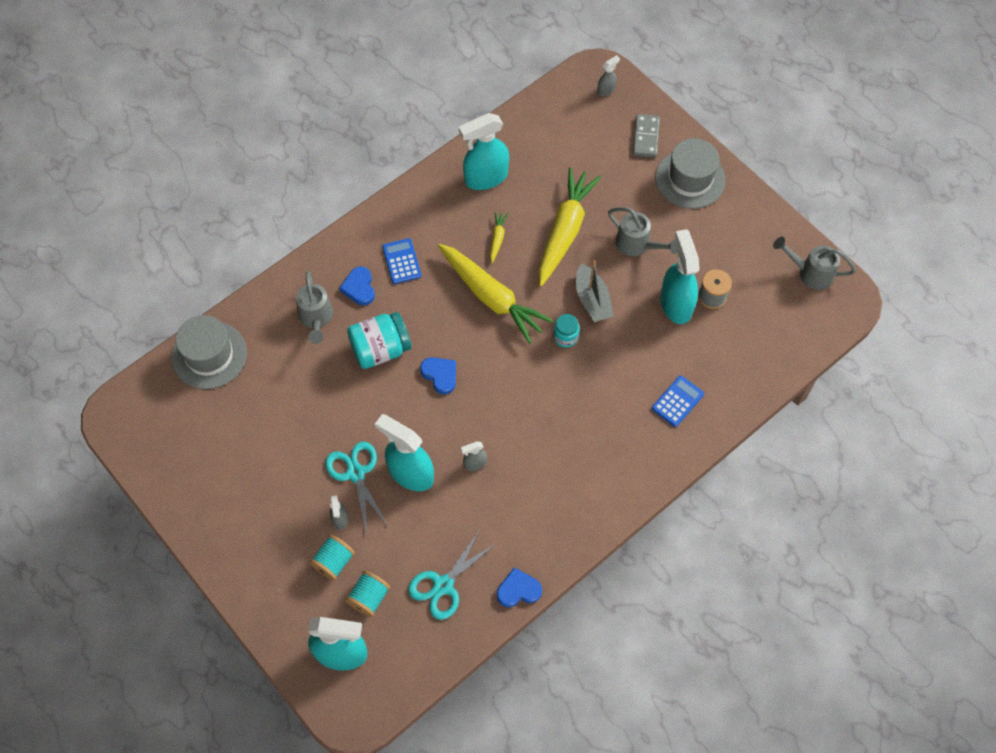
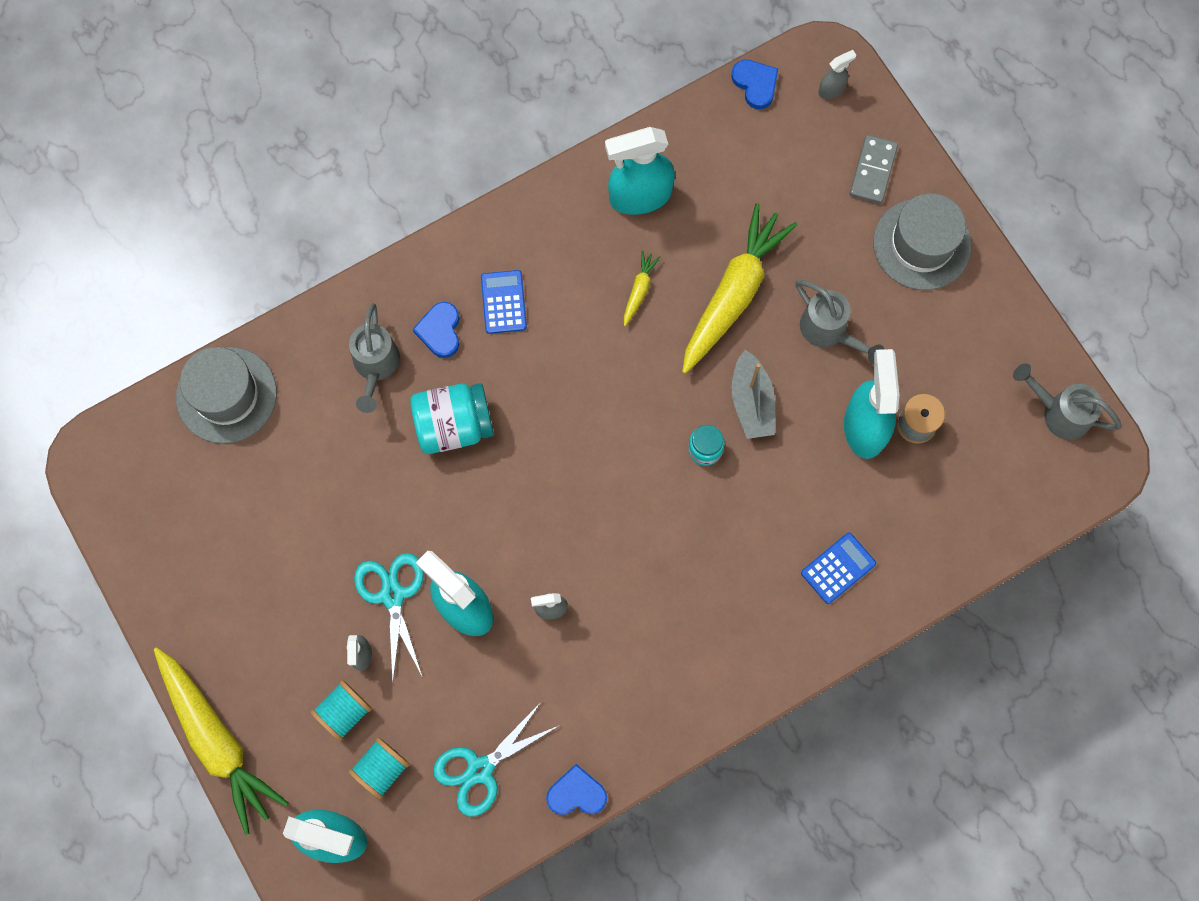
camera: 10 degrees right, 10 degrees up
blue heart [420,357,456,394] -> blue heart moved to [731,60,778,109]
yellow carrot [438,244,553,344] -> yellow carrot moved to [154,647,289,835]

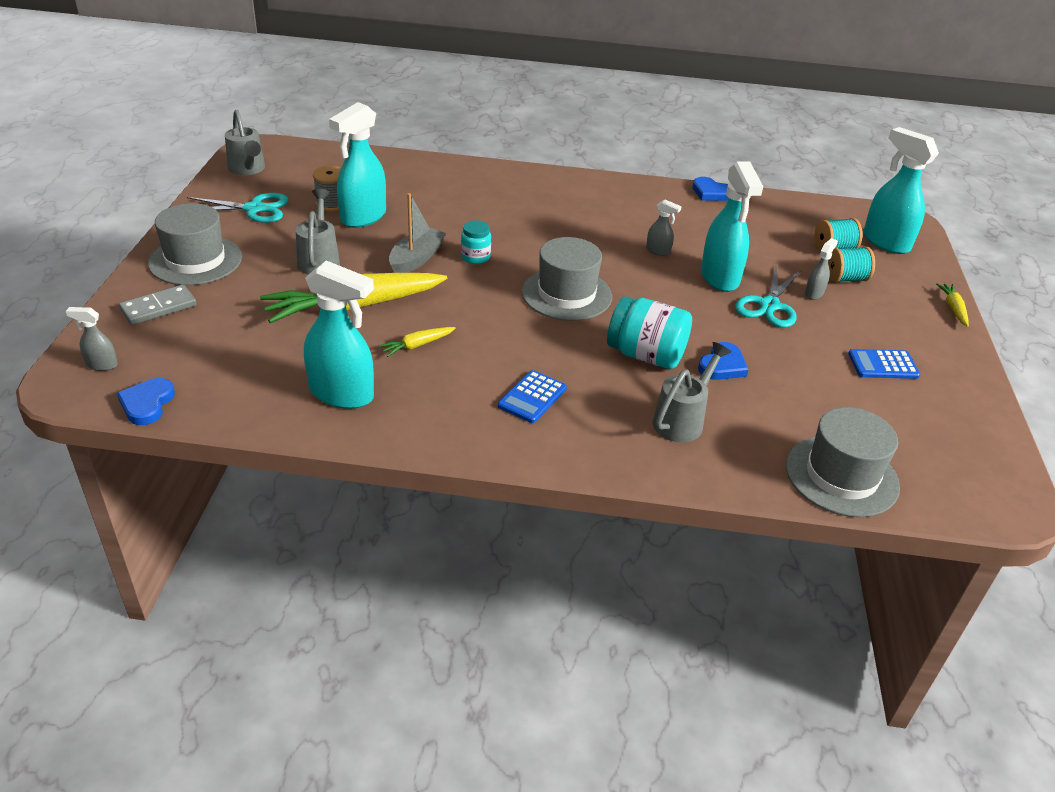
camera: 145 degrees left, 35 degrees down
yellow carrot [154,647,289,835] -> yellow carrot [936,283,969,327], size x0.42
blue heart [413,302,459,358] -> blue heart moved to [698,342,748,380]
turquoise scissors [433,704,560,817] -> turquoise scissors moved to [187,193,289,223]
blue calculator [801,533,876,604] -> blue calculator moved to [848,349,920,379]
none -> grey hat [522,237,612,321]

